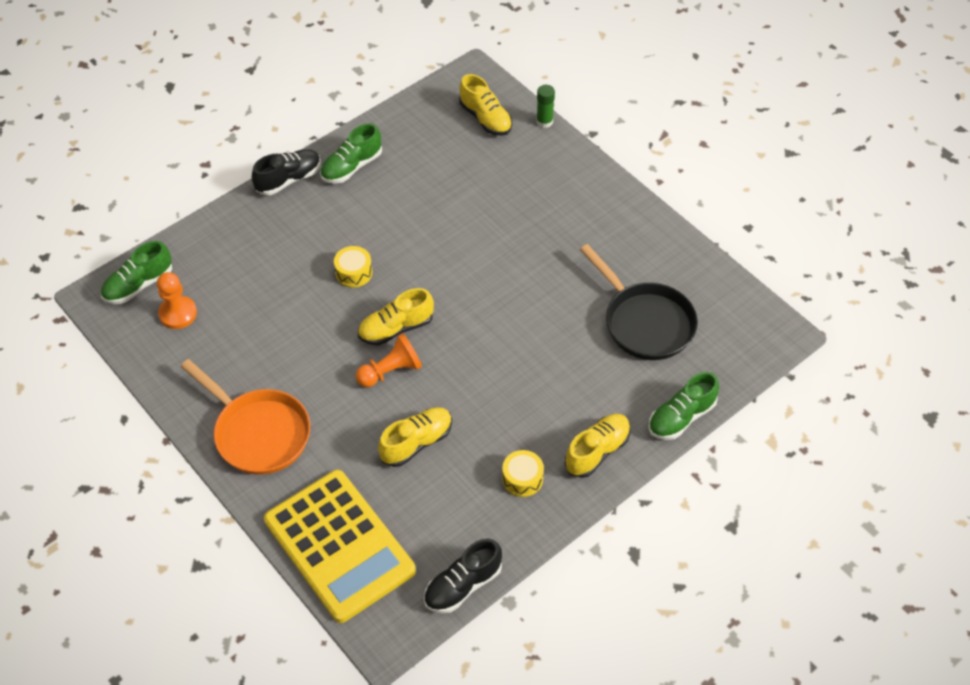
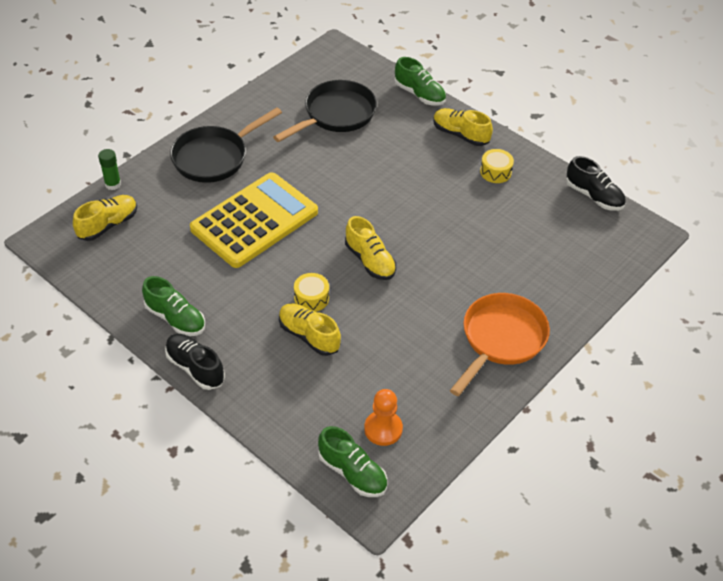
camera: 100 degrees left, 5 degrees down
yellow calculator [264,470,416,623] -> yellow calculator moved to [190,172,318,268]
orange pawn [356,333,422,387] -> none
yellow shoe [378,407,452,467] -> yellow shoe moved to [279,303,341,356]
none -> black pan [170,108,282,183]

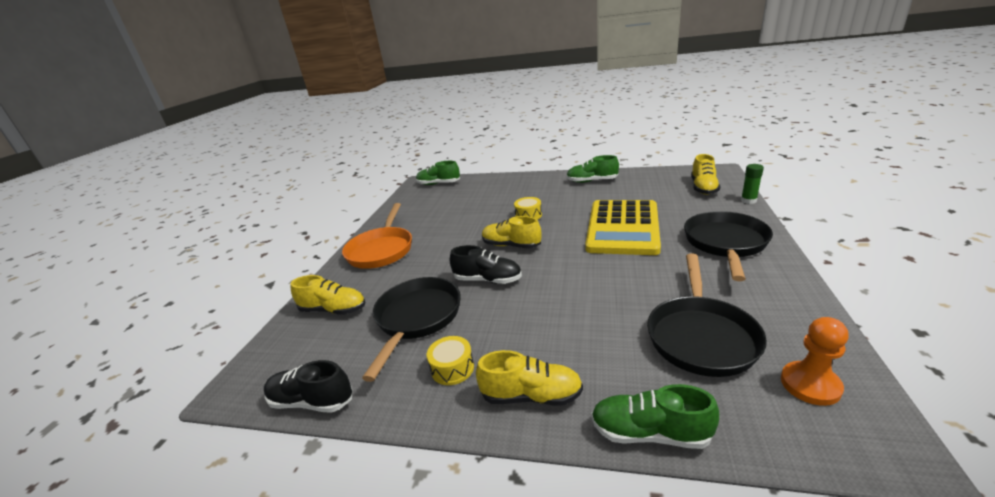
camera: 155 degrees right, 20 degrees down
black shoe [165,334,225,390] -> black shoe moved to [450,245,522,284]
yellow shoe [279,303,341,356] -> yellow shoe moved to [290,275,365,315]
orange pawn [364,389,403,446] -> orange pawn moved to [781,317,849,406]
none -> black pan [362,277,461,382]

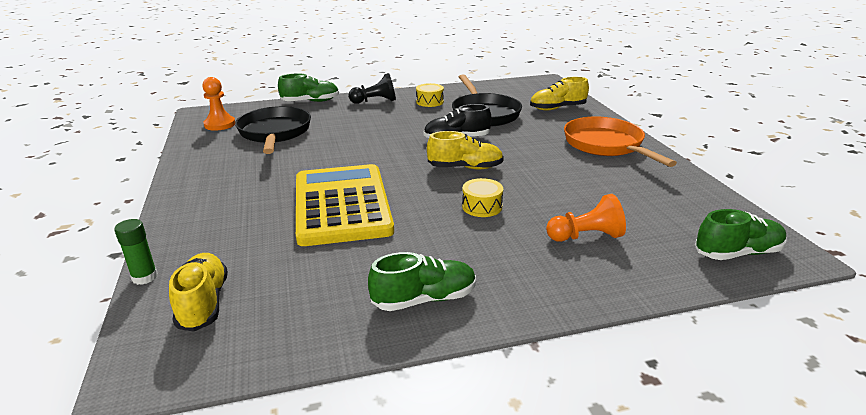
camera: 150 degrees right, 0 degrees up
black shoe [264,360,352,413] -> none
yellow shoe [476,350,583,406] -> black pawn [349,73,396,104]
black pan [684,211,773,281] -> none
none -> orange pawn [546,194,626,242]

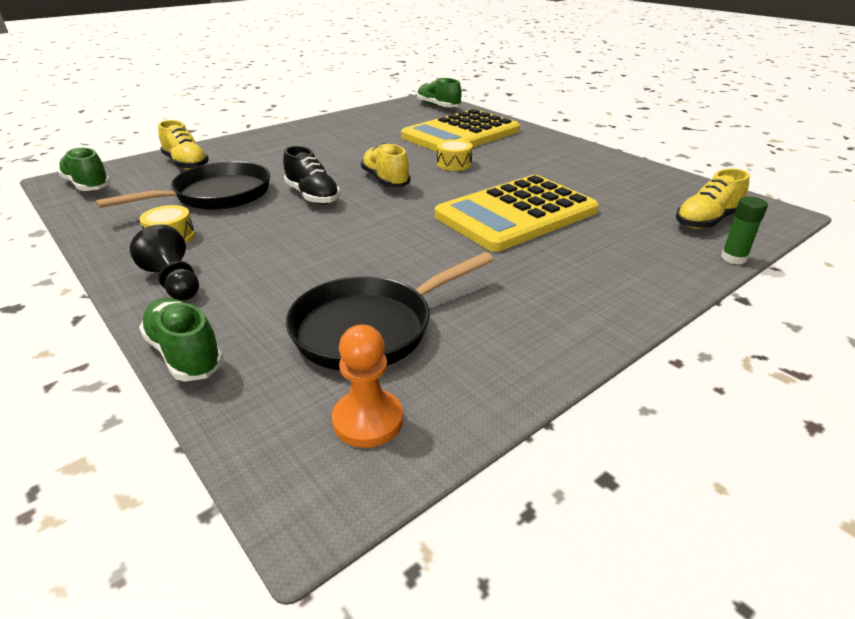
camera: 115 degrees left, 5 degrees up
green shoe [368,252,476,311] -> green shoe moved to [57,148,111,191]
orange pawn [546,194,626,242] -> yellow calculator [401,109,520,152]
orange pan [564,117,677,167] -> none

